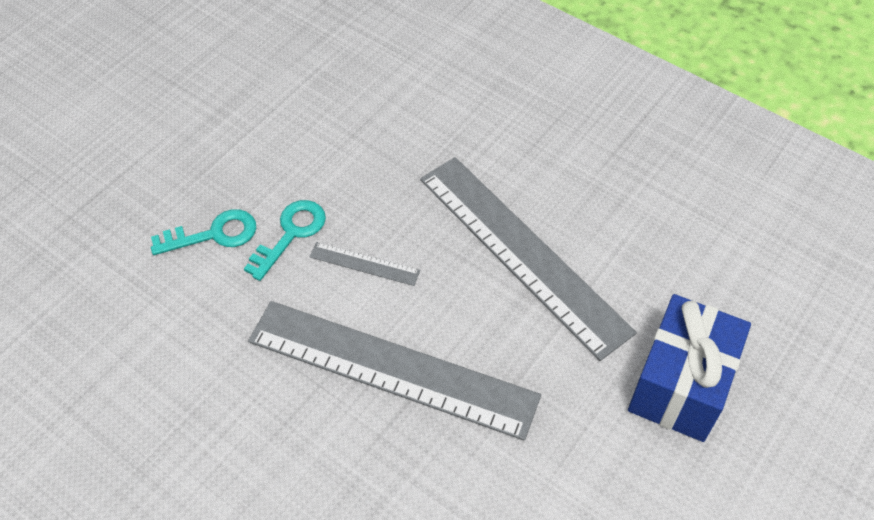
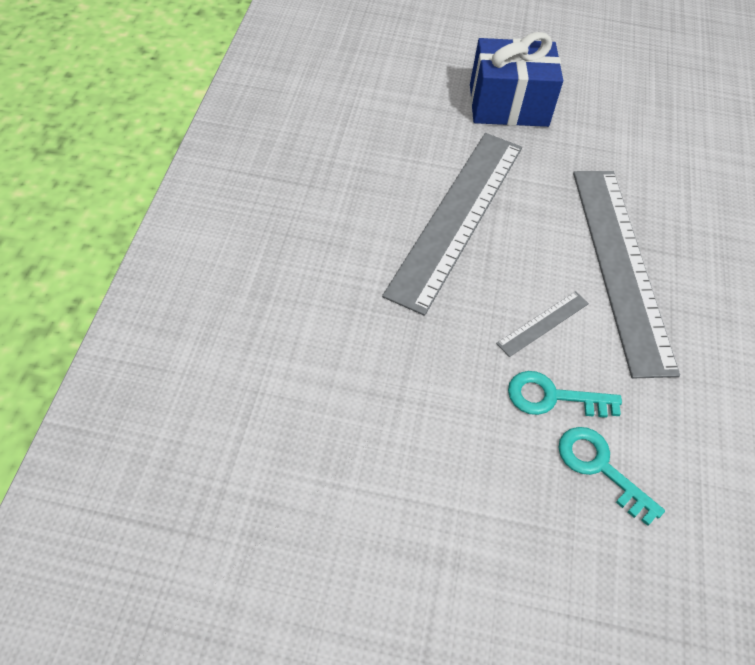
camera: 120 degrees left, 0 degrees up
grey ruler [309,242,420,286] -> grey ruler turned 60 degrees clockwise [496,291,589,357]

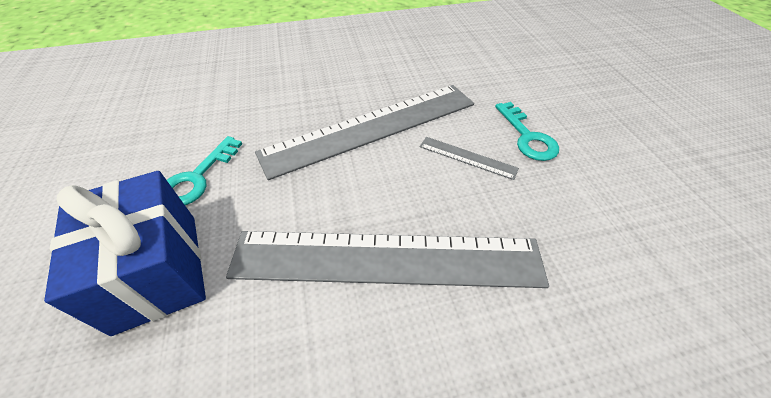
camera: 110 degrees left, 5 degrees down
turquoise key [558,427,665,526] -> turquoise key moved to [167,136,242,205]

